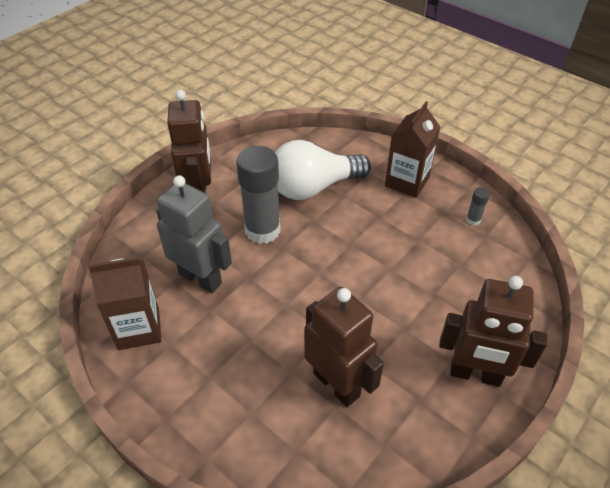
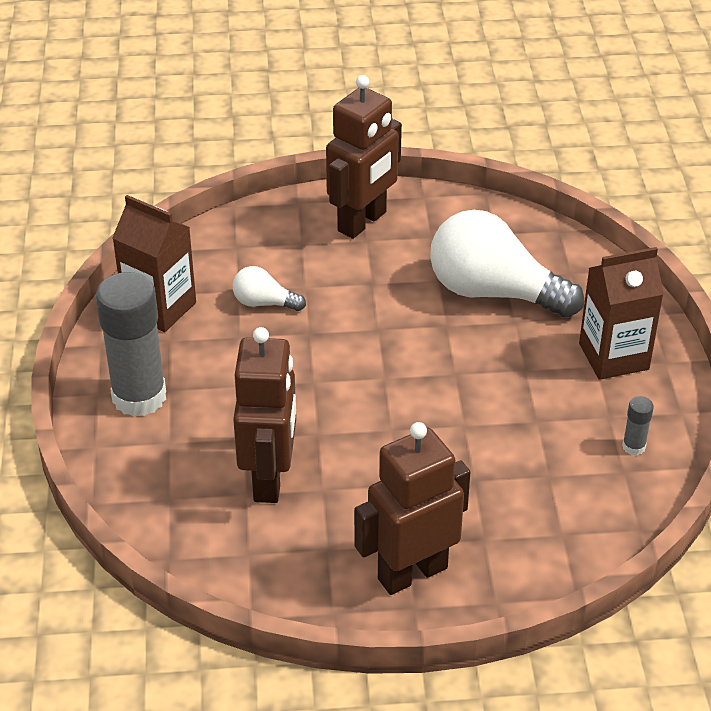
camera: 45 degrees right, 5 degrees down
grey robot [156,175,232,293] -> white light bulb [233,266,306,311]
grey glue stick [236,146,281,244] -> grey glue stick moved to [96,272,166,417]
brown robot [439,276,547,387] -> brown robot turned 90 degrees clockwise [354,422,470,595]

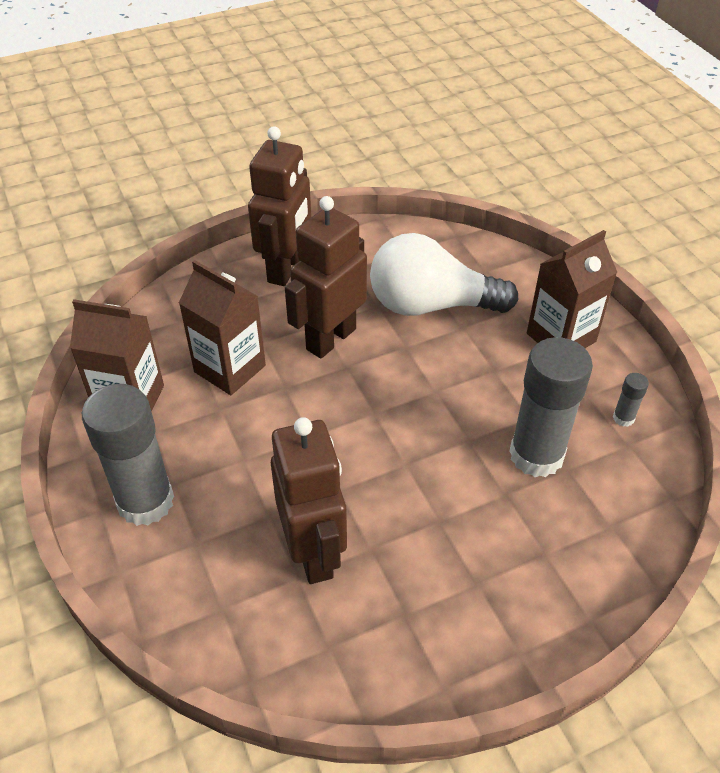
camera: 20 degrees left, 5 degrees up
white light bulb [233,266,306,311] -> brown carton [179,260,266,395]
brown robot [354,422,470,595] -> brown robot moved to [285,196,367,358]
none -> grey glue stick [509,337,593,477]

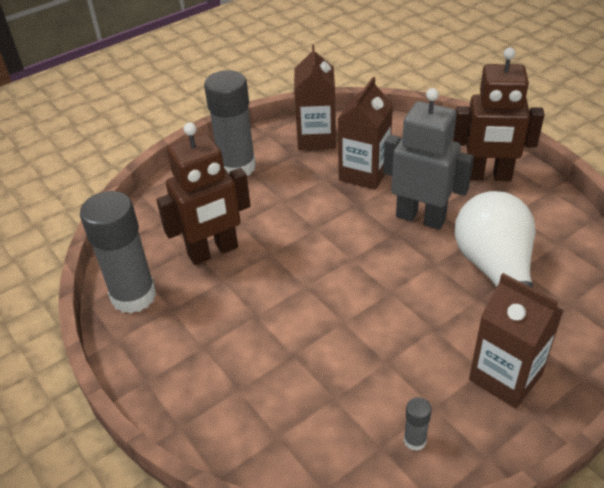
camera: 80 degrees right, 5 degrees down
brown robot [285,196,367,358] -> grey robot [383,88,474,230]
grey glue stick [509,337,593,477] -> grey glue stick moved to [80,191,156,314]

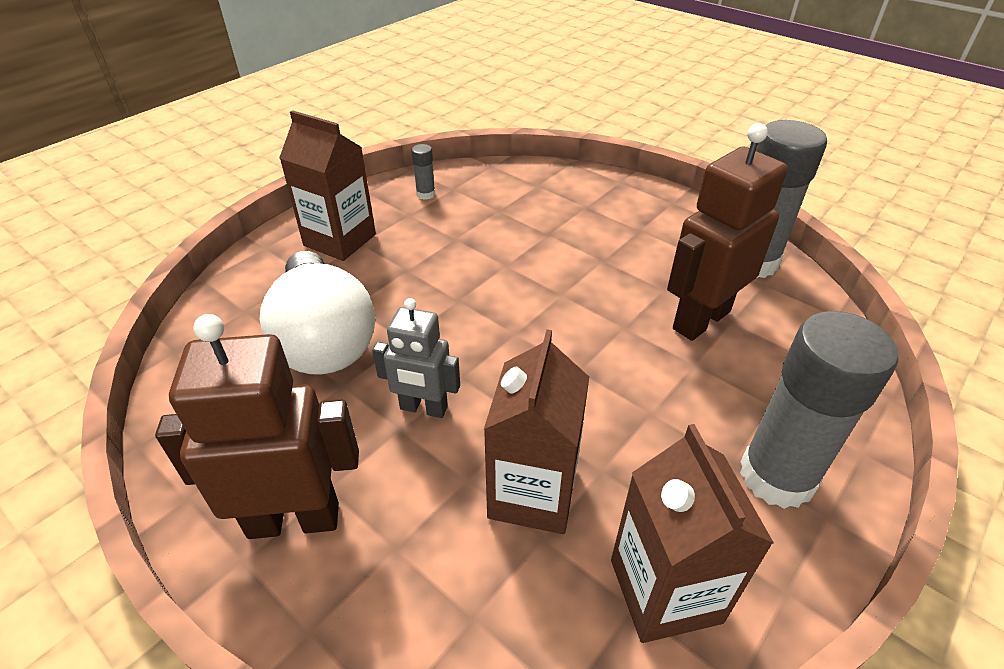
camera: 165 degrees right, 0 degrees up
grey robot [383,88,474,230] -> grey robot [372,298,460,418], size x0.60

